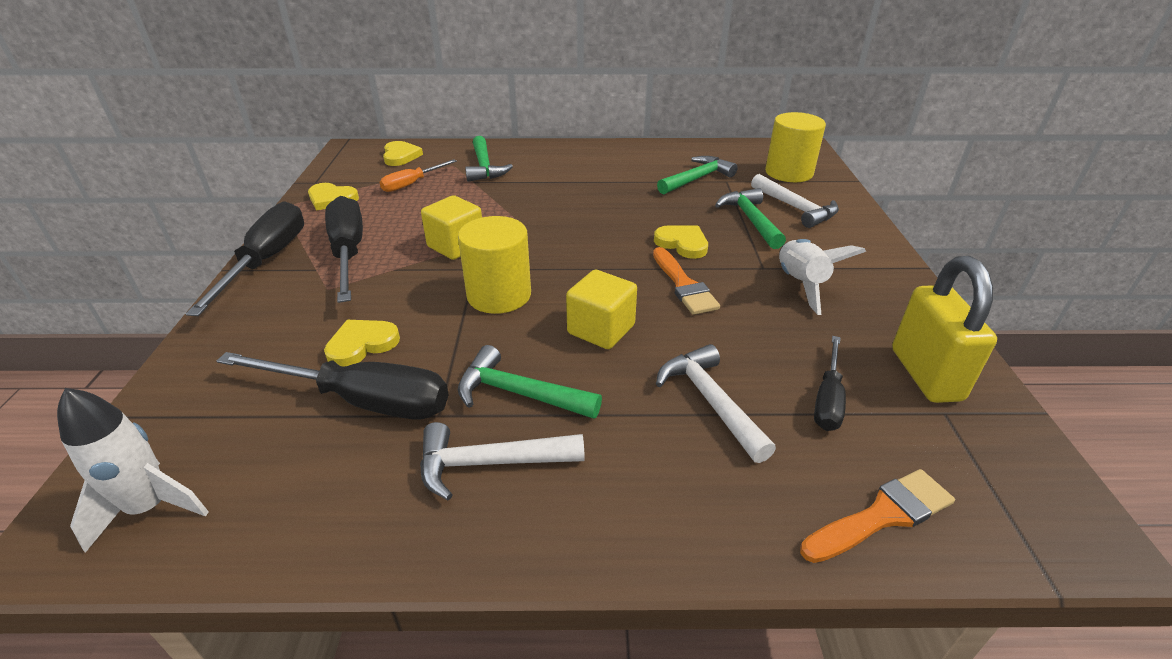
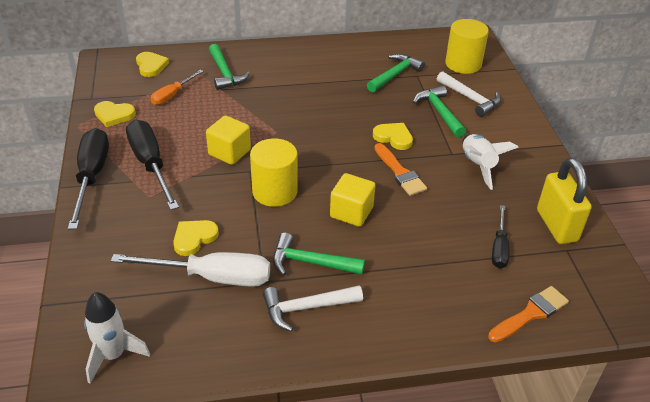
camera: 10 degrees left, 5 degrees up
black screwdriver [216,352,448,420] -> white screwdriver [111,252,270,287]
white hammer [656,344,776,463] -> none

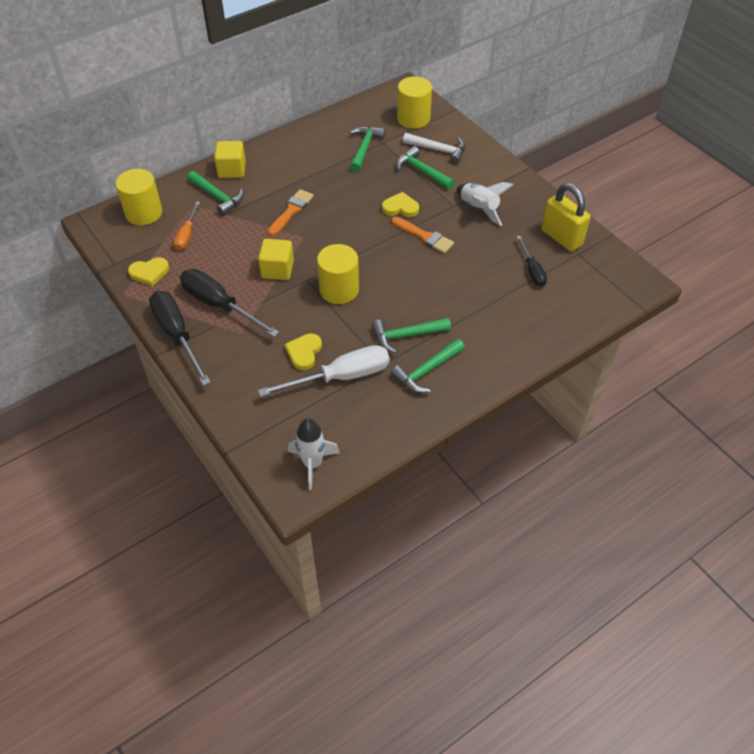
camera: 25 degrees left, 10 degrees up
yellow heart [136,52,169,77] -> yellow cylinder [116,169,162,225]
white hammer [263,285,363,332] -> green hammer [391,339,465,393]
yellow cube [330,173,375,227] -> yellow cube moved to [214,141,246,178]
orange brush [488,286,569,342] -> orange brush moved to [268,189,314,236]

